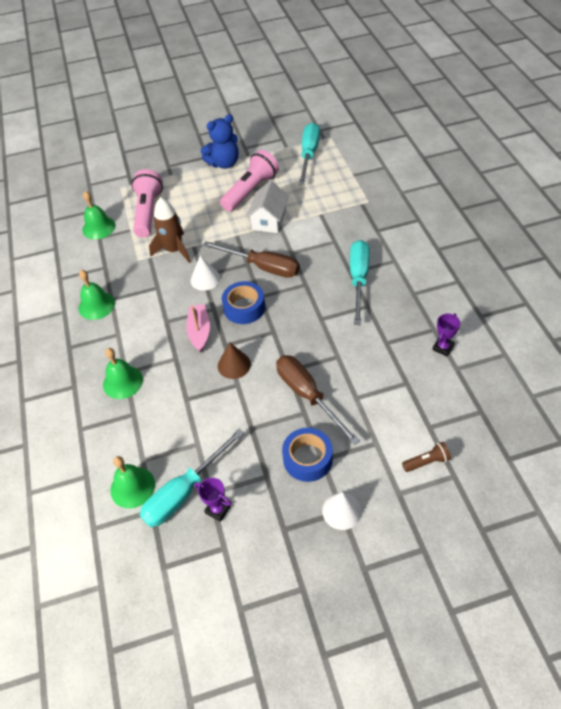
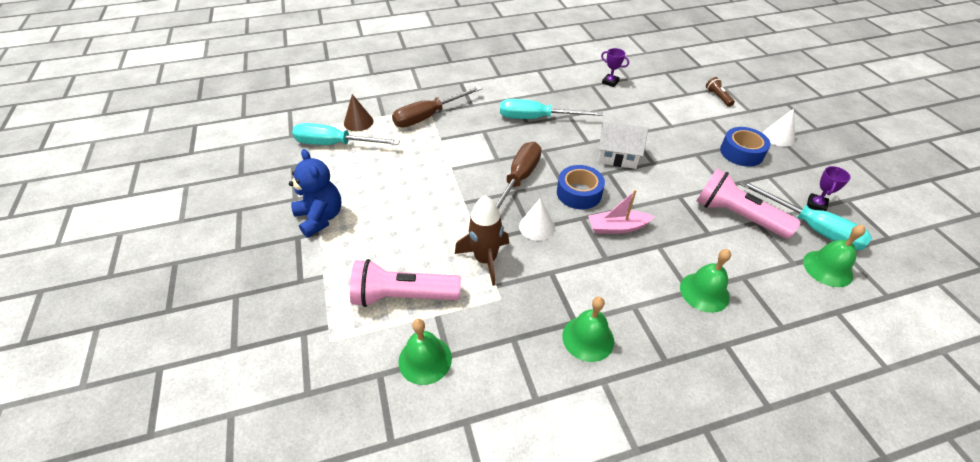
camera: 95 degrees left, 5 degrees down
brown cone [218,342,251,379] -> brown cone moved to [344,94,374,131]
pink flashlight [220,150,279,211] -> pink flashlight moved to [697,169,801,239]
white house [246,181,289,233] -> white house moved to [598,121,648,169]
brown screwdriver [276,355,360,445] -> brown screwdriver moved to [392,86,482,128]

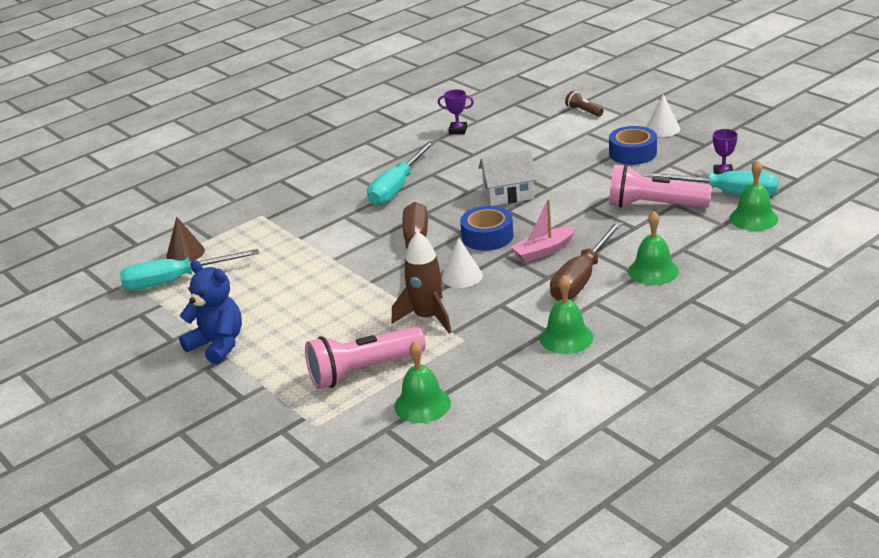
camera: 20 degrees left, 15 degrees down
brown screwdriver [392,86,482,128] -> brown screwdriver moved to [550,221,623,301]
turquoise screwdriver [500,99,603,119] -> turquoise screwdriver turned 45 degrees counterclockwise [367,141,435,206]

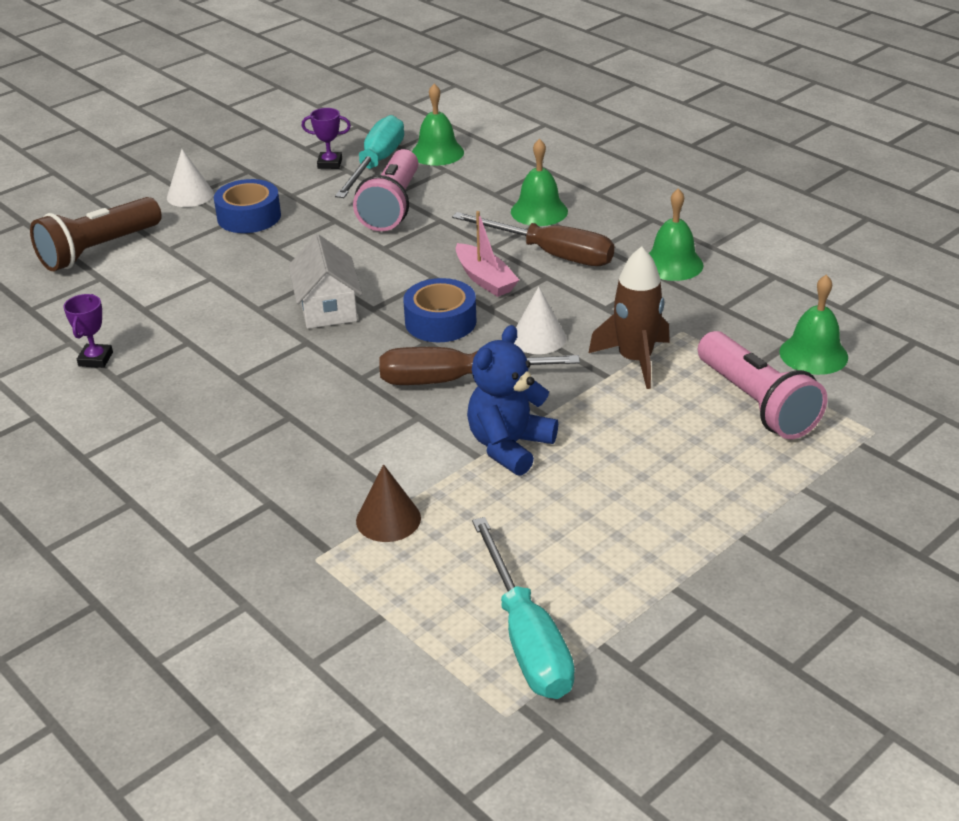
camera: 95 degrees left, 5 degrees up
brown cone [166,217,205,262] -> brown cone moved to [356,464,421,542]
blue teddy bear [179,260,242,364] -> blue teddy bear moved to [467,325,558,476]
turquoise screwdriver [367,141,435,206] -> none
brown flashlight [565,91,603,117] -> brown flashlight [30,197,162,271], size x2.10

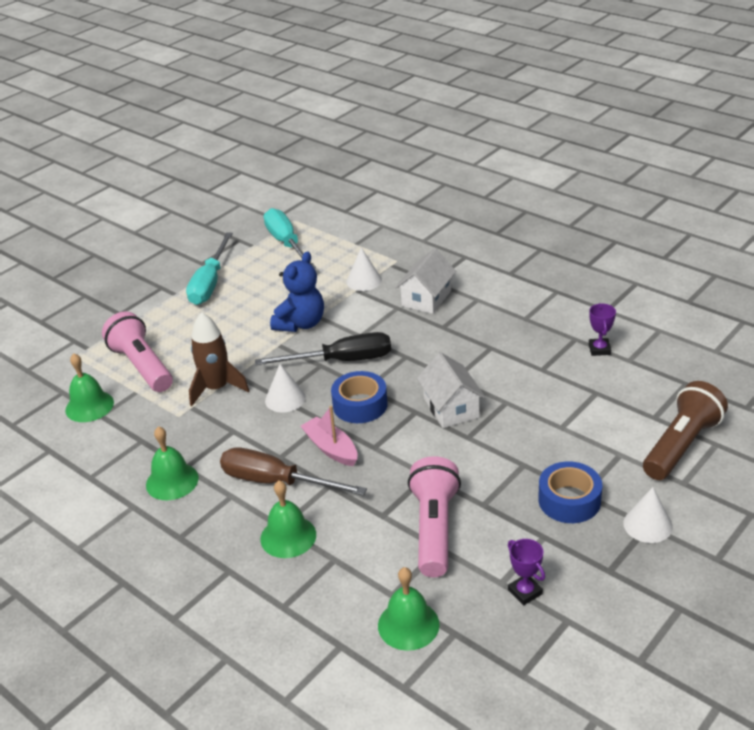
camera: 175 degrees right, 0 degrees up
purple trophy [302,108,351,169] -> purple trophy turned 60 degrees clockwise [508,539,545,605]
turquoise screwdriver [335,115,404,198] -> turquoise screwdriver moved to [186,232,233,305]
brown cone [356,464,421,542] -> white cone [346,248,382,291]
brown screwdriver [379,347,580,385] -> black screwdriver [255,332,391,365]
none -> white house [395,248,456,314]

